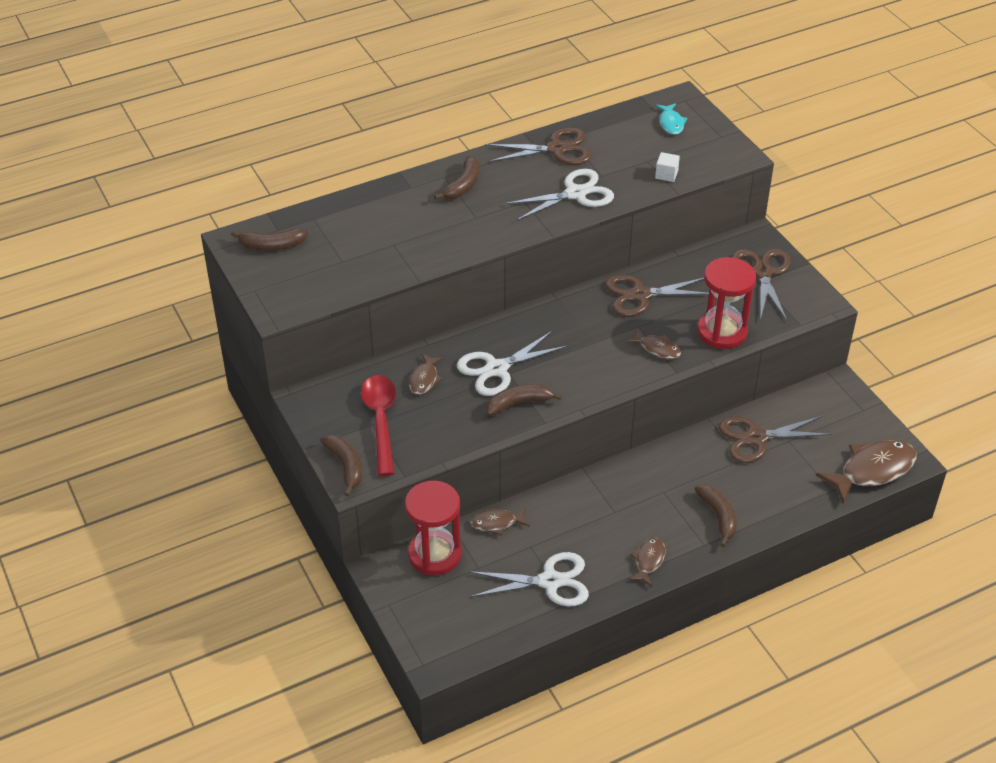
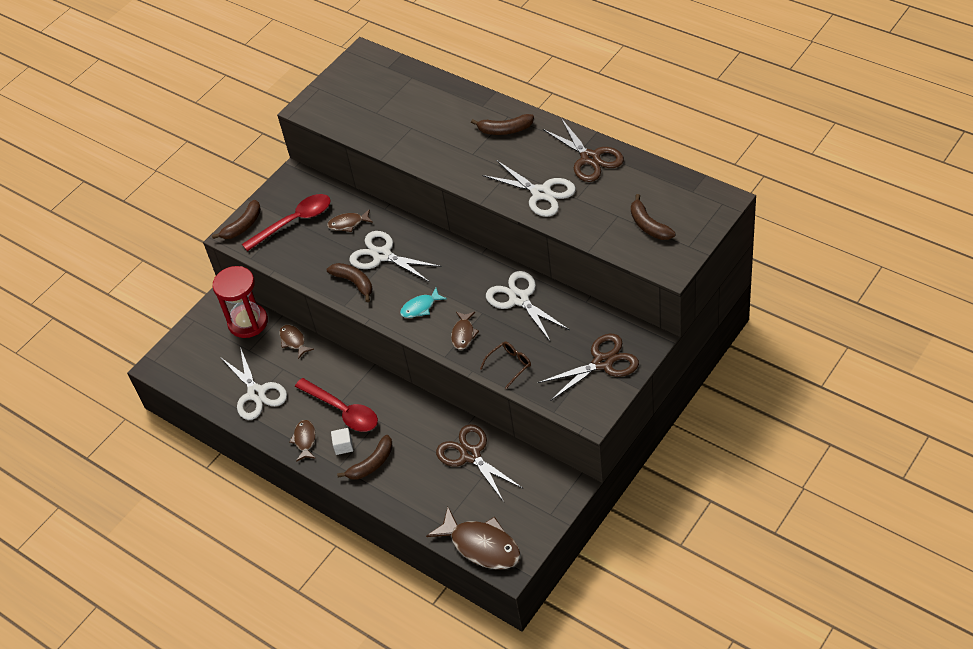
camera: 70 degrees right, 5 degrees up
brown banana [231,228,308,251] -> brown banana moved to [631,194,676,240]
brown scissors [605,275,709,317] -> white scissors [486,271,570,342]
brown fish [628,538,665,587] -> brown fish turned 90 degrees counterclockwise [289,420,316,462]
white cube [655,152,680,182] -> white cube moved to [331,428,353,455]
turquoise fish [656,103,687,135] -> turquoise fish moved to [400,288,447,318]
red hourglass [697,257,756,349] -> brown glasses [480,342,531,389]
none -> red spoon [295,378,378,432]

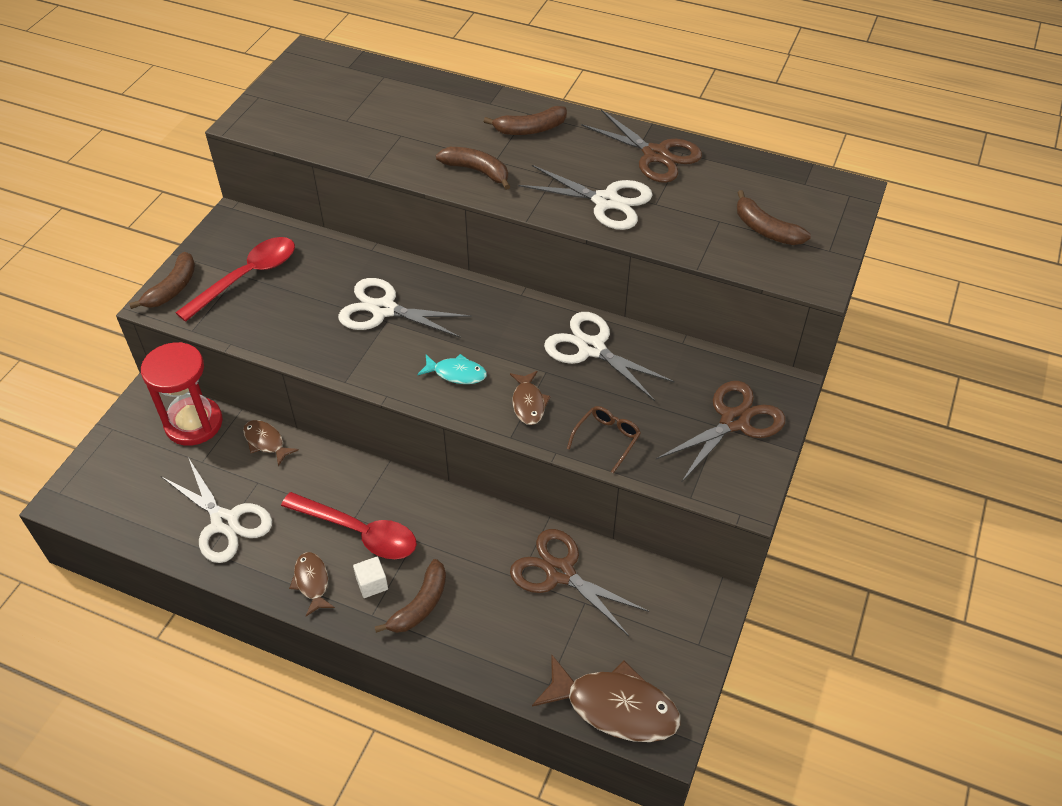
camera: 20 degrees left, 0 degrees up
brown fish [327,209,373,232] -> none
brown banana [327,263,372,302] -> brown banana moved to [436,147,510,190]
turquoise fish [400,288,447,318] -> turquoise fish turned 120 degrees counterclockwise [417,354,487,384]

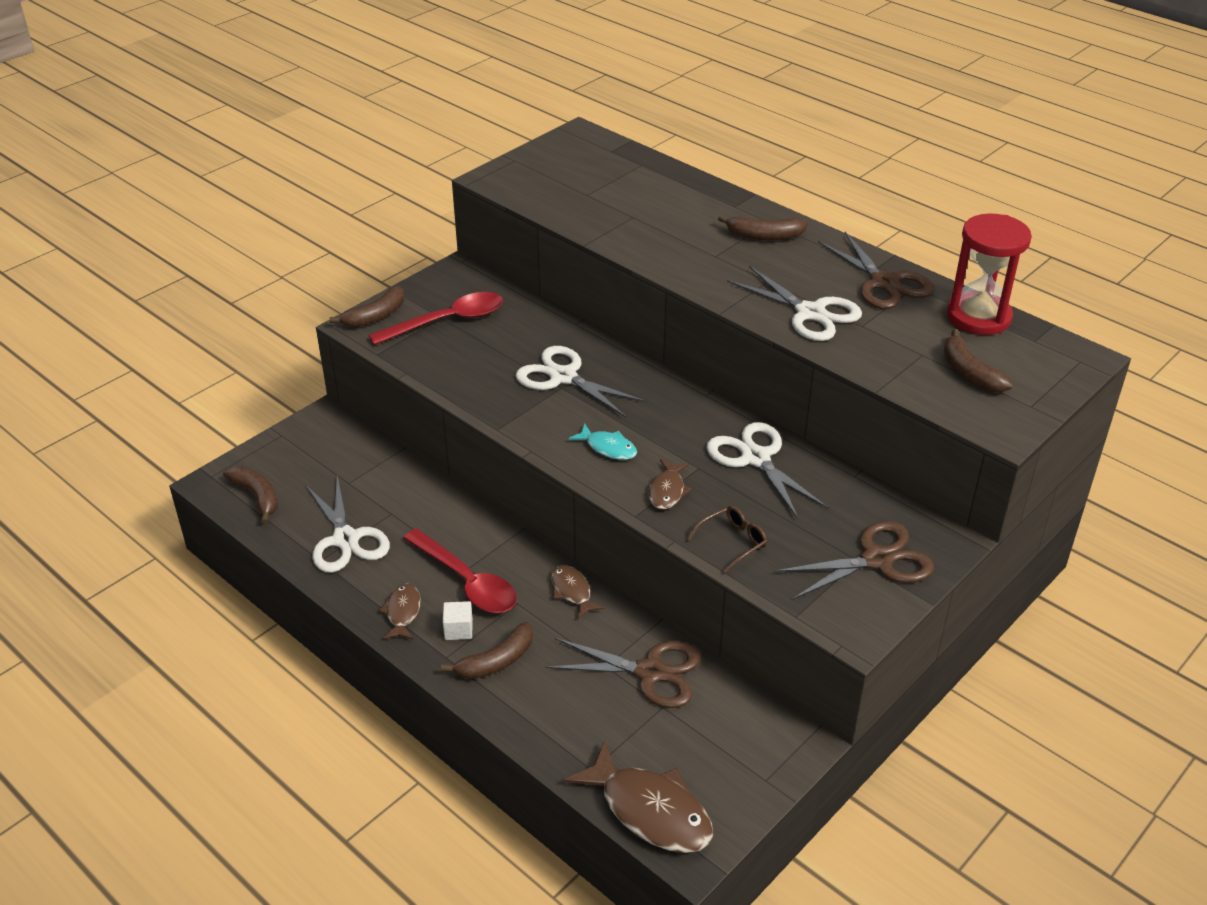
camera: 20 degrees right, 10 degrees down
red hourglass [141,342,223,446] -> red hourglass moved to [947,213,1032,335]
brown fish [243,420,299,466] -> brown fish moved to [551,565,604,619]
brown banana [436,147,510,190] -> brown banana moved to [223,466,278,523]
brown scissors [510,529,649,636] -> brown scissors turned 135 degrees clockwise [545,638,701,708]

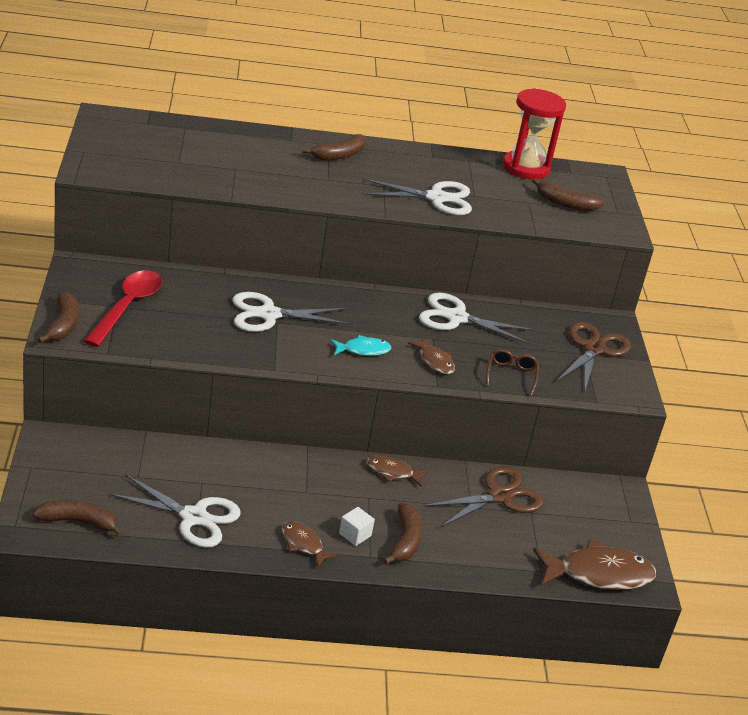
camera: 50 degrees left, 5 degrees down
red spoon [403,528,517,613] -> none
brown scissors [818,232,933,309] -> none

